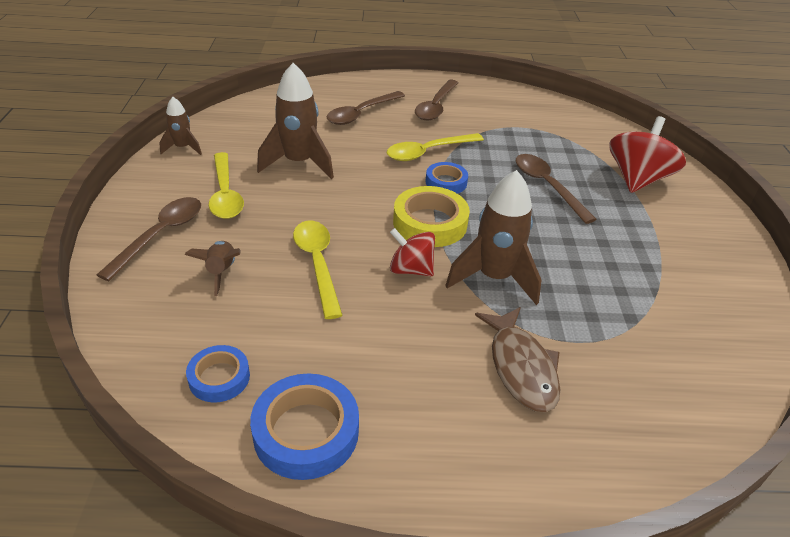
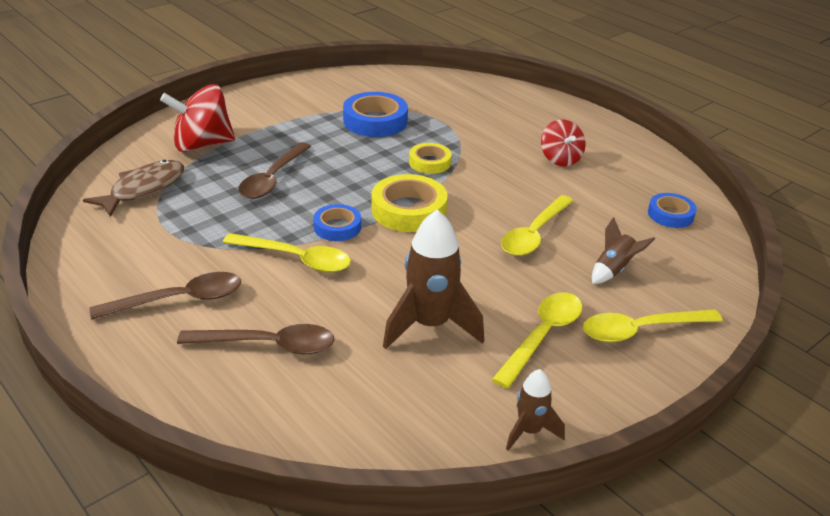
camera: 130 degrees left, 5 degrees down
brown spoon [97,197,201,281] -> yellow spoon [583,309,723,343]
blue tape [250,373,359,480] -> blue tape moved to [343,92,408,137]
red spinning top [390,228,435,276] -> red spinning top moved to [541,119,586,166]
brown rocket [445,170,541,305] -> yellow tape [409,143,452,174]
brown fish [475,307,561,412] -> brown fish moved to [83,160,184,217]

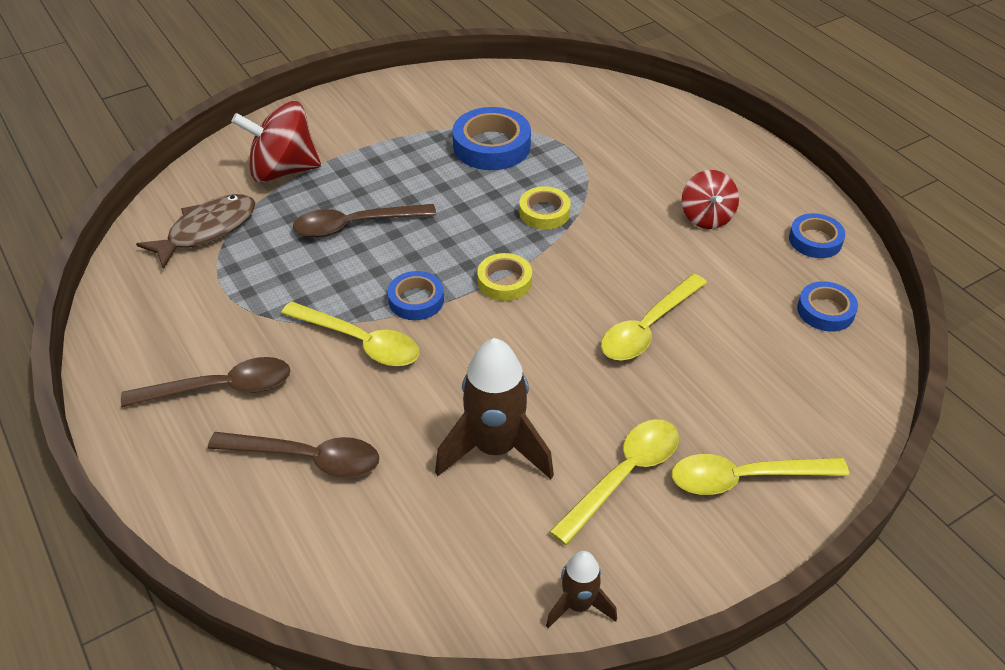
camera: 10 degrees right, 10 degrees up
brown spoon [238,142,311,199] -> brown spoon turned 45 degrees clockwise [293,204,436,237]
yellow tape [371,174,448,232] -> yellow tape [477,253,532,301], size x0.61
brown rocket [592,217,655,284] -> none
none -> blue tape [789,213,845,258]

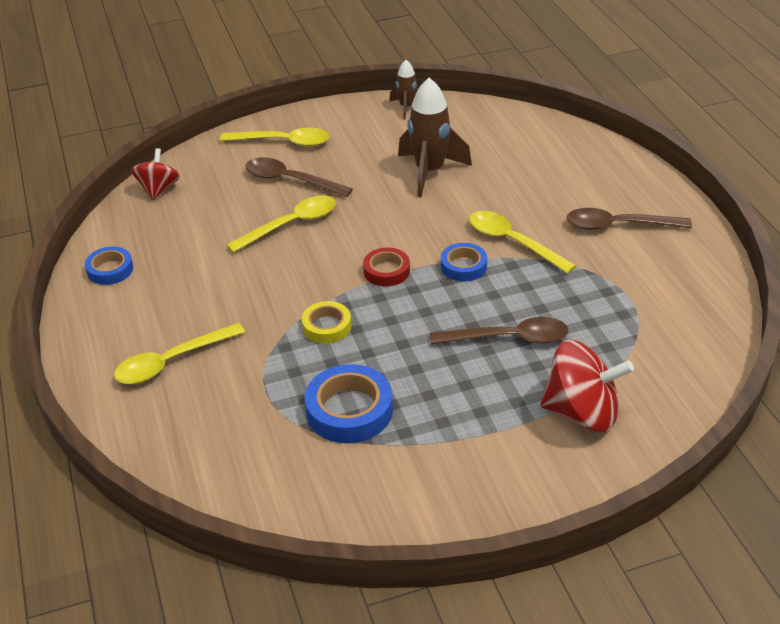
camera: 165 degrees left, 5 degrees down
brown fish [136,194,255,269] -> none
brown spoon [208,432,379,478] -> brown spoon moved to [245,157,353,197]
yellow tape [477,253,532,301] -> red tape [363,248,410,286]
yellow spoon [549,419,679,545] -> yellow spoon moved to [114,323,245,384]
red spinning top [682,170,739,229] -> red spinning top moved to [131,148,180,200]
blue tape [797,281,858,332] -> none

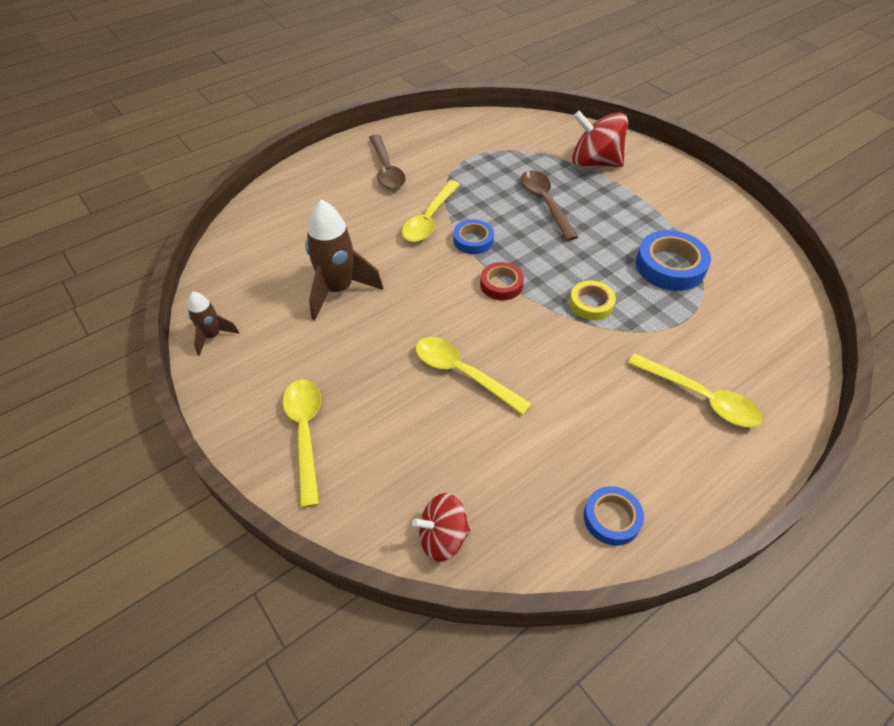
camera: 110 degrees left, 10 degrees up
brown spoon [245,157,353,197] -> none
red spinning top [540,340,634,432] -> red spinning top turned 60 degrees counterclockwise [572,111,628,167]

